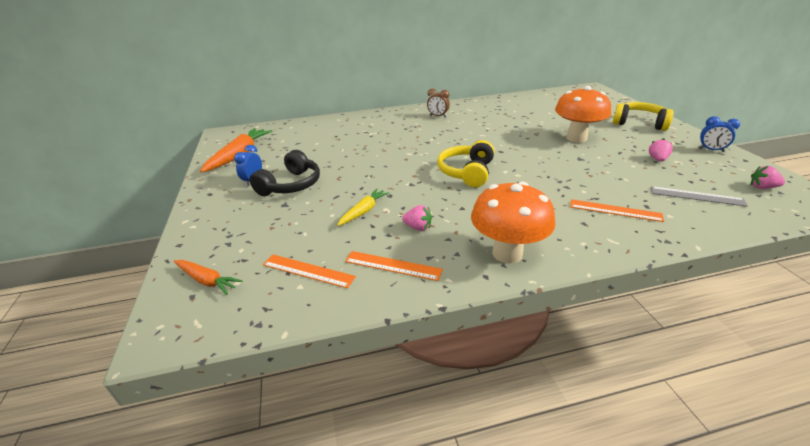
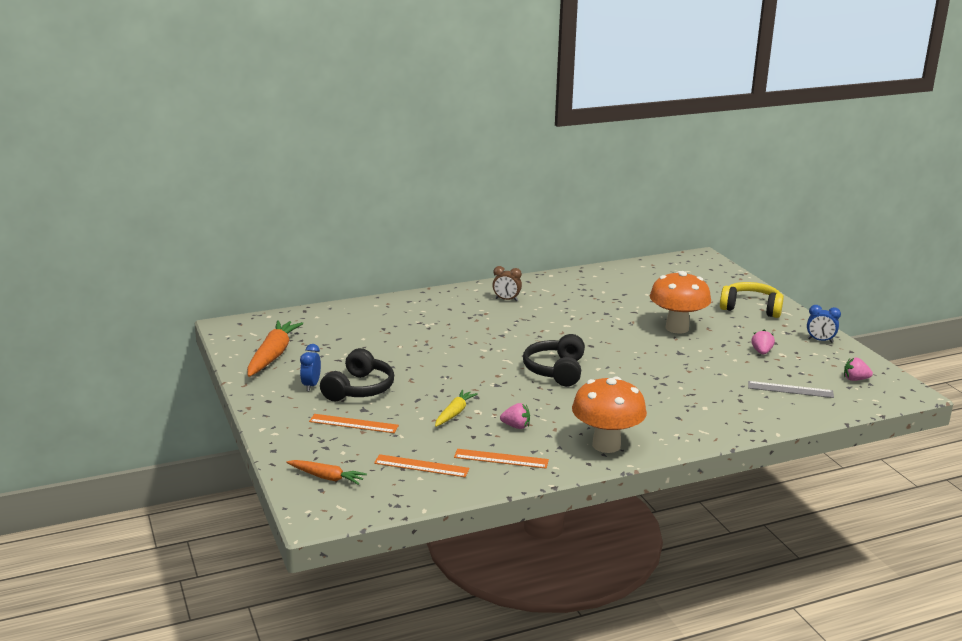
camera: 10 degrees left, 10 degrees down
yellow headphones [437,140,495,187] -> black headphones [523,334,585,386]
orange ruler [570,199,664,222] -> orange ruler moved to [309,414,399,433]

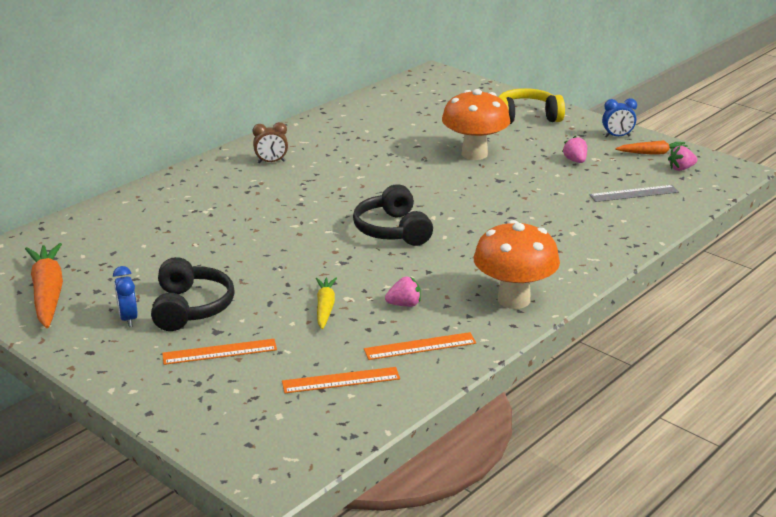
camera: 25 degrees left, 5 degrees up
orange carrot [286,460,367,485] -> orange carrot moved to [615,140,690,155]

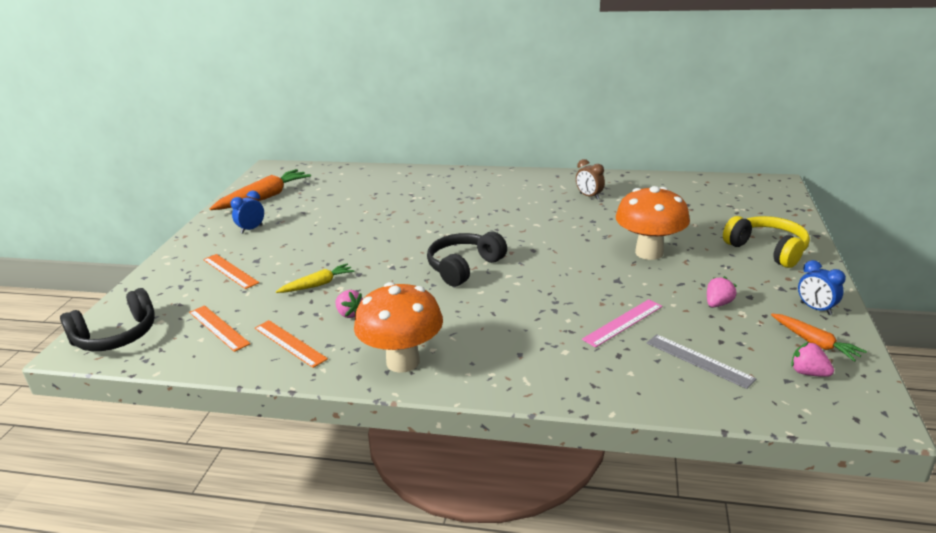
camera: 60 degrees right, 0 degrees up
black headphones [151,257,235,331] -> black headphones moved to [60,288,155,351]
brown clock [253,122,288,163] -> brown clock moved to [576,159,605,200]
none -> pink ruler [582,299,662,348]

